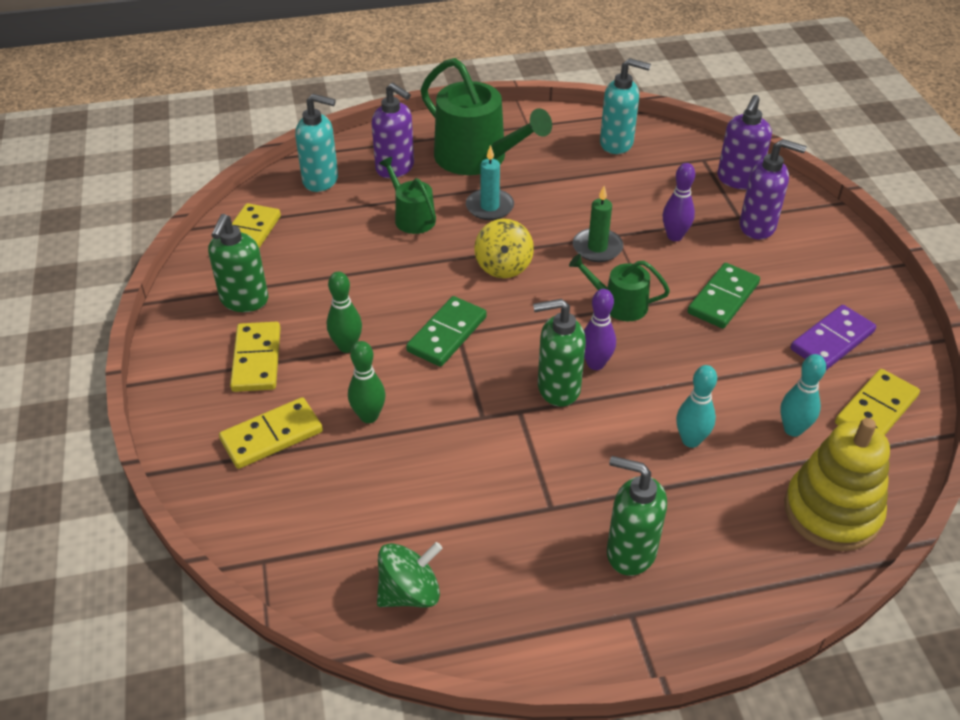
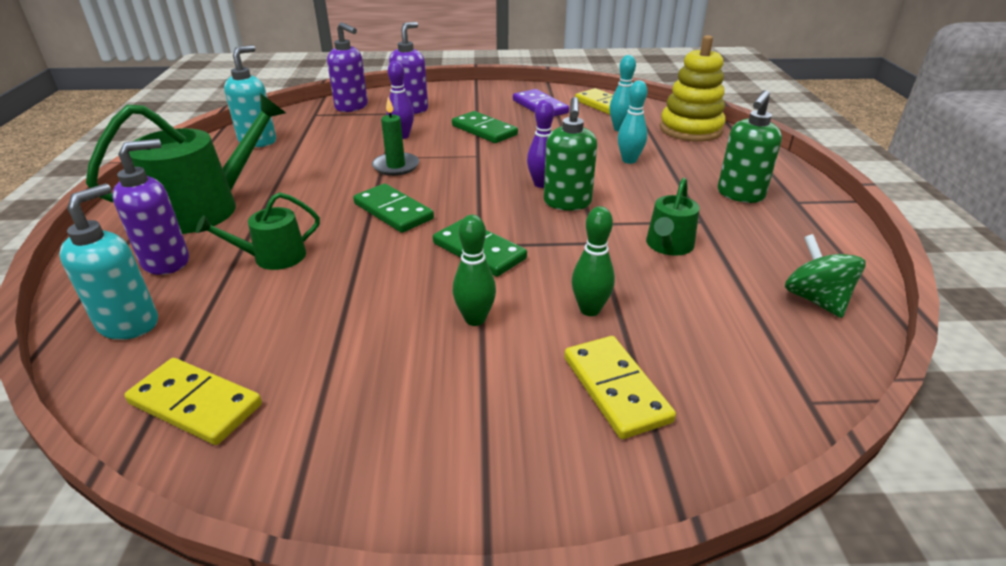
camera: 80 degrees left, 10 degrees down
green soap dispenser [208,214,268,312] -> none
yellow domino [230,322,281,392] -> none
turquoise candle [466,145,514,220] -> none
yellow spinning top [474,219,534,278] -> green domino [353,183,434,233]
green watering can [569,254,670,321] -> green watering can moved to [646,178,700,256]

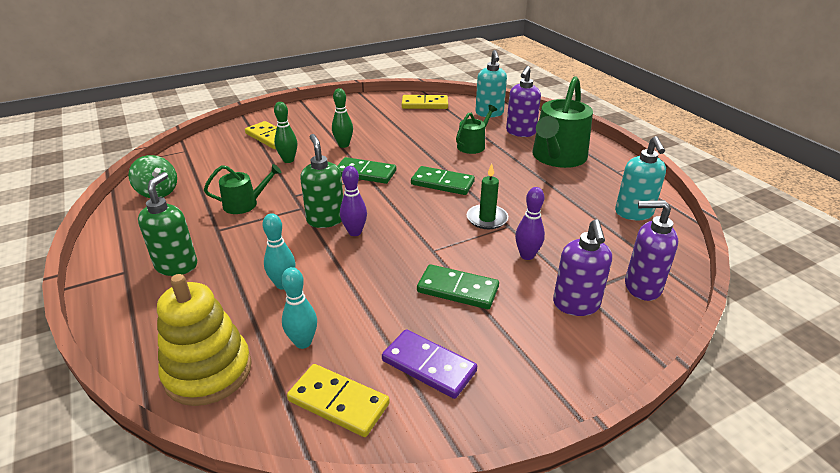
camera: 155 degrees right, 0 degrees up
green watering can [646,178,700,256] -> green watering can turned 75 degrees clockwise [204,164,282,214]

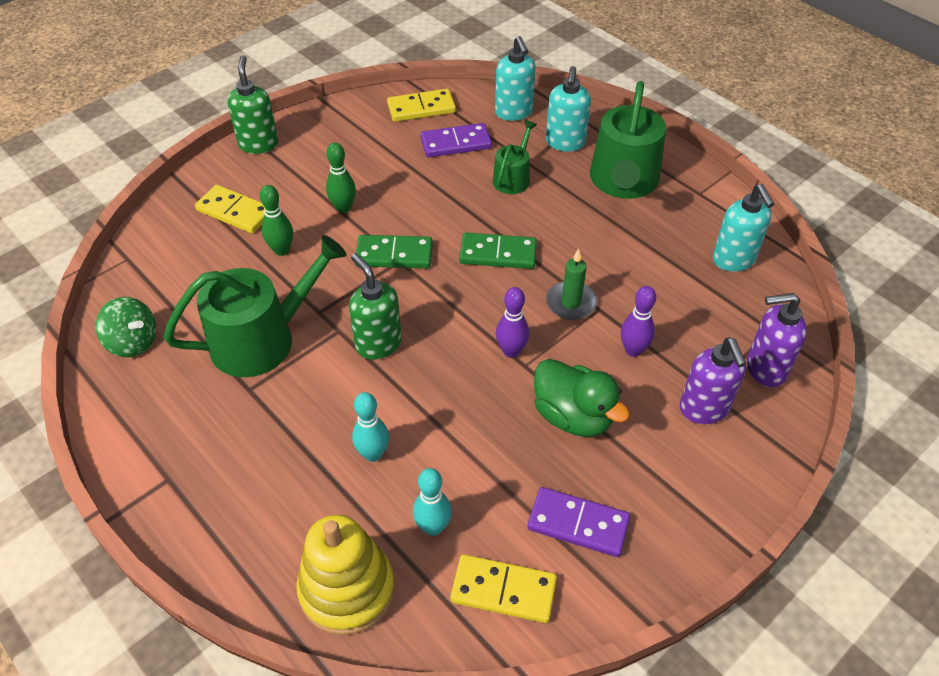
camera: 15 degrees left, 15 degrees up
green soap dispenser [138,172,197,276] -> green soap dispenser moved to [227,55,278,154]
green watering can [204,164,282,214] -> green watering can [164,235,346,377], size x1.88
purple bowling pin [340,166,367,236] -> purple bowling pin moved to [496,287,529,358]
green domino [417,264,499,309] -> green duck [534,359,630,437]
purple soap dispenser [506,66,541,137] -> turquoise soap dispenser [546,66,591,152]
none -> purple domino [420,123,492,157]

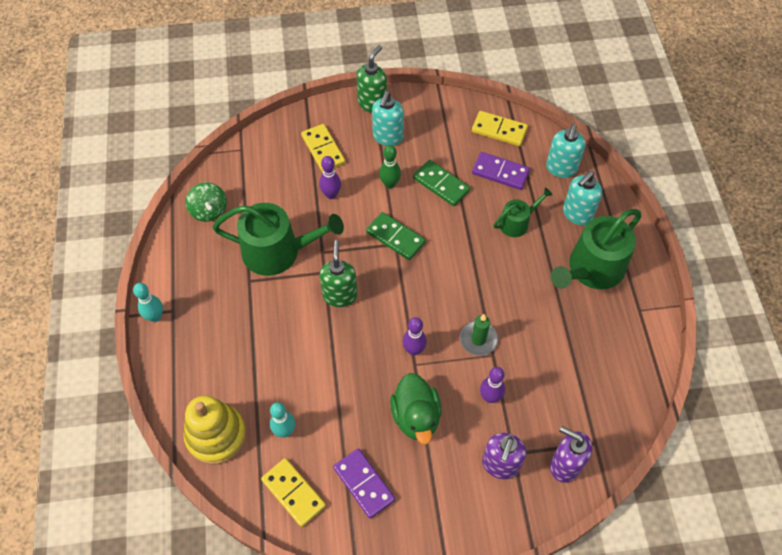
camera: 35 degrees right, 10 degrees up
green bowling pin [260,185,293,256] -> purple bowling pin [319,156,341,199]
turquoise bowling pin [352,392,389,462] -> turquoise bowling pin moved to [133,283,163,322]
green domino [459,233,537,269] -> green domino moved to [413,160,470,206]
turquoise soap dispenser [712,184,774,272] -> turquoise soap dispenser moved to [372,91,404,146]

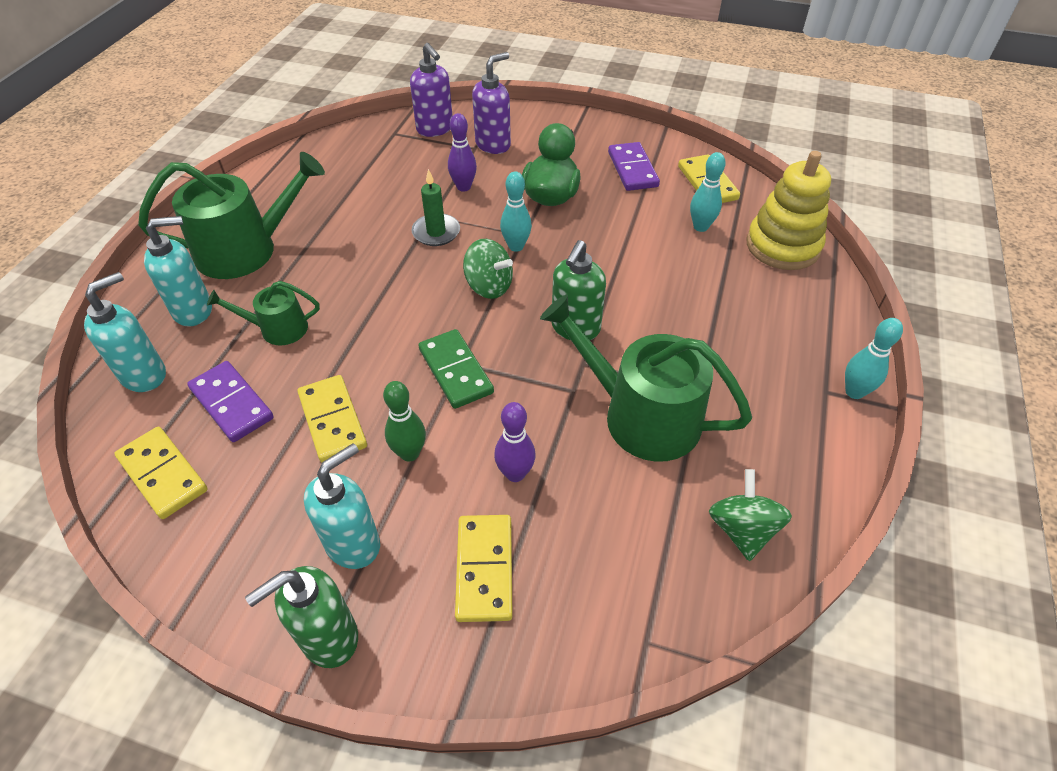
camera: 155 degrees left, 10 degrees down
purple bowling pin [402,317,427,355] -> turquoise bowling pin [500,171,532,252]
green domino [413,160,470,206] -> yellow domino [298,375,367,463]
none -> green spinning top [463,239,513,299]

